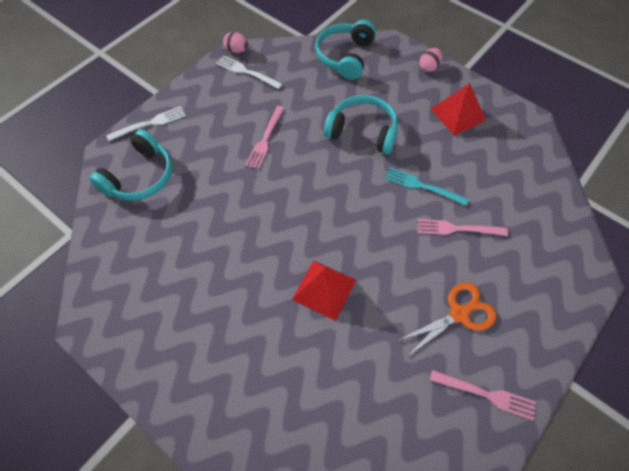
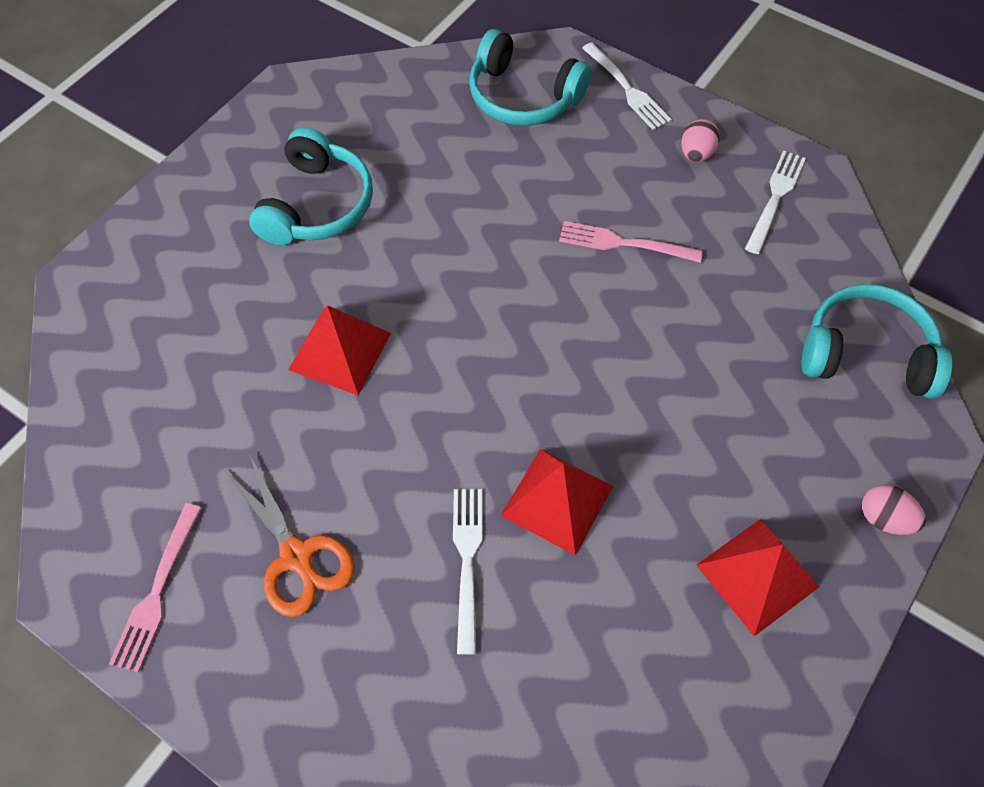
camera: 85 degrees right, 0 degrees up
pink egg [223,32,248,53] -> pink egg moved to [681,119,720,163]
turquoise headphones [324,95,398,154] -> turquoise headphones moved to [249,127,373,245]
turquoise fork [385,167,469,206] -> red pyramid [500,449,613,556]
pink fork [417,219,508,236] -> white fork [453,489,483,655]

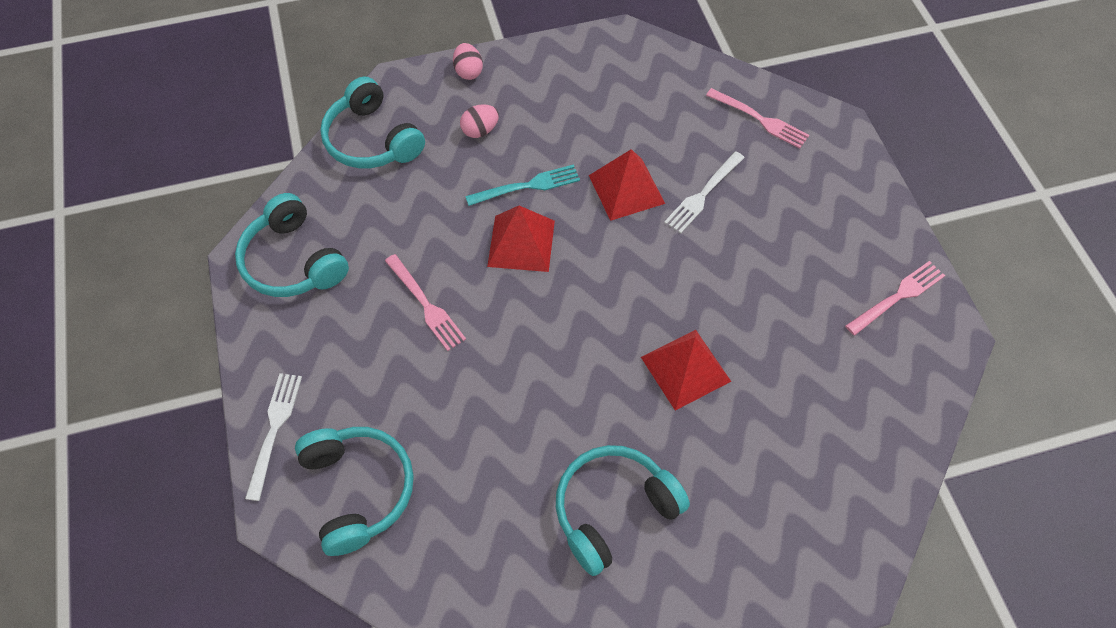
camera: 140 degrees left, 0 degrees up
orange scissors [225,456,355,617] -> none
pink egg [681,119,720,163] -> pink egg moved to [460,104,499,138]
red pyramid [696,519,820,636] -> red pyramid moved to [487,206,555,272]
white fork [745,150,806,254] -> turquoise headphones [235,193,349,297]
none -> turquoise fork [465,164,580,206]
none -> pink fork [706,88,809,149]

